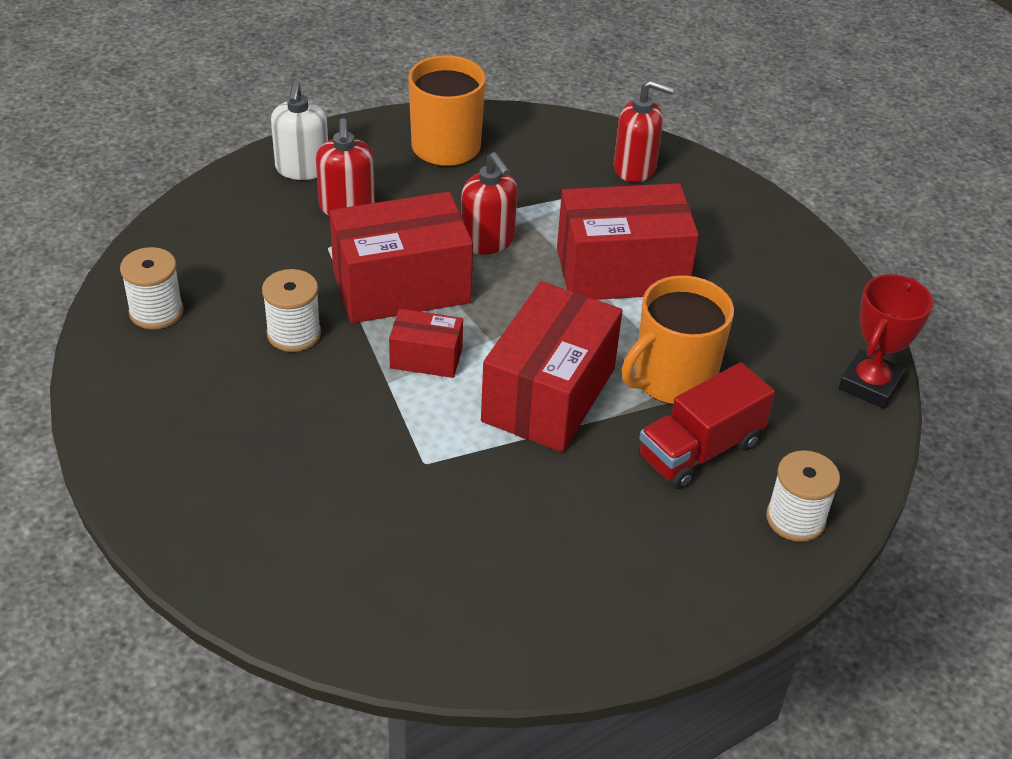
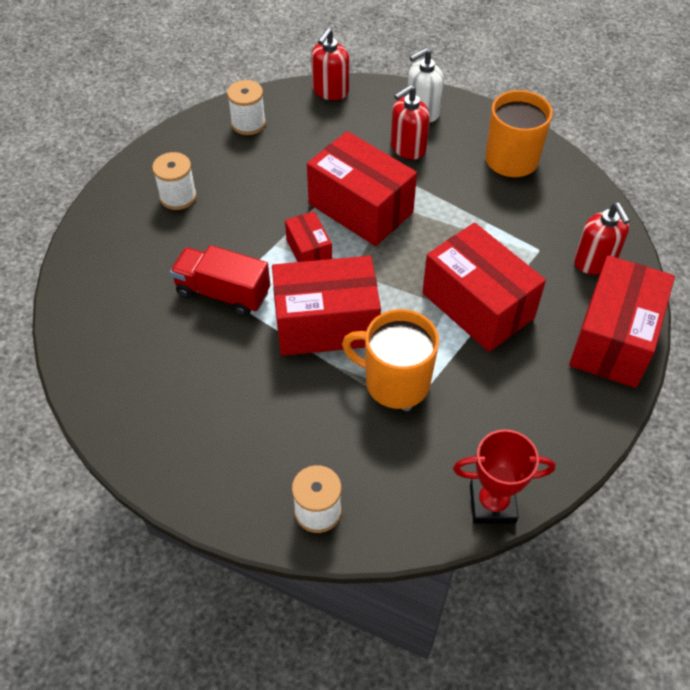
camera: 60 degrees right, 10 degrees up
white spool [262,269,321,352] -> white spool moved to [152,152,197,210]
red soap dispenser [461,152,517,255] -> red soap dispenser moved to [311,28,349,100]
red truck [638,362,775,489] -> red truck moved to [170,245,270,316]
none -> red box [569,255,675,388]

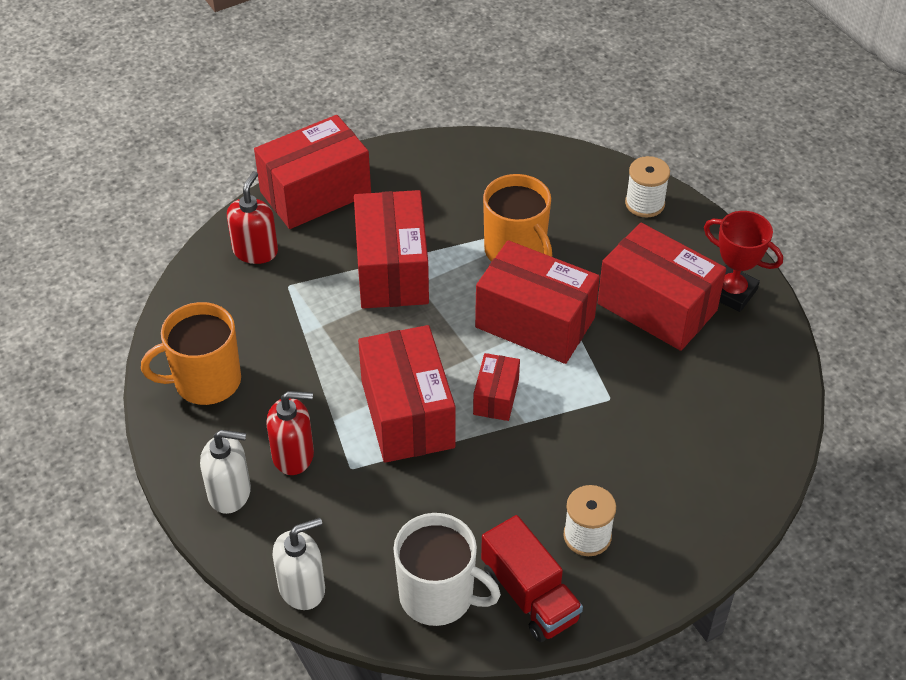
camera: 145 degrees left, 5 degrees down
red truck [170,245,270,316] -> red truck moved to [481,515,583,642]
white spool [227,80,266,135] -> white mug [393,513,501,626]
red soap dispenser [311,28,349,100] -> white soap dispenser [273,518,325,610]
red trophy [453,429,555,524] -> red trophy moved to [704,211,783,312]
none -> red box [597,223,726,351]

